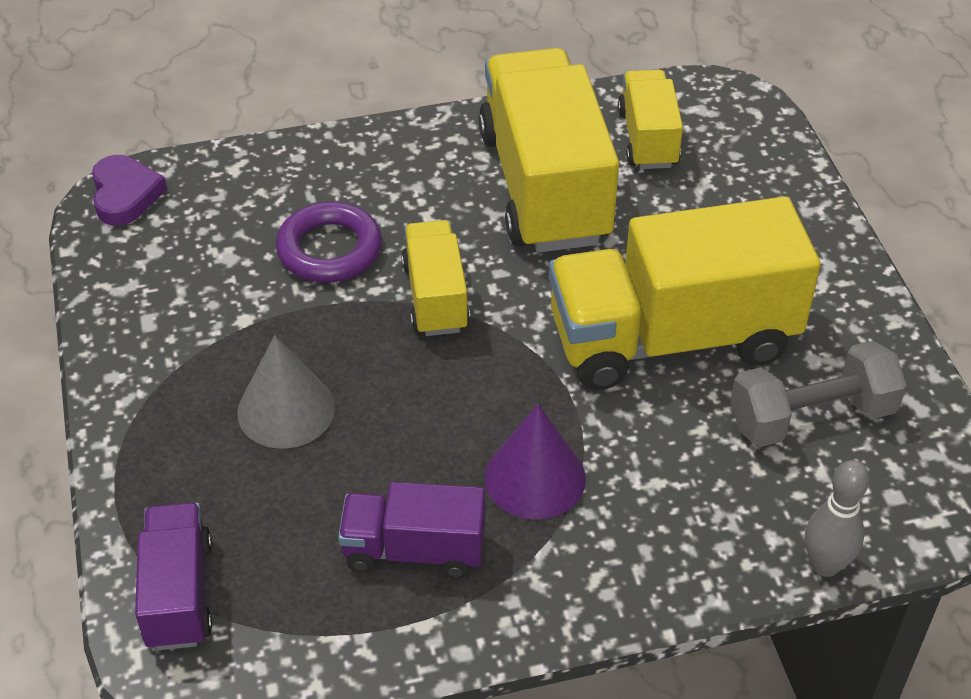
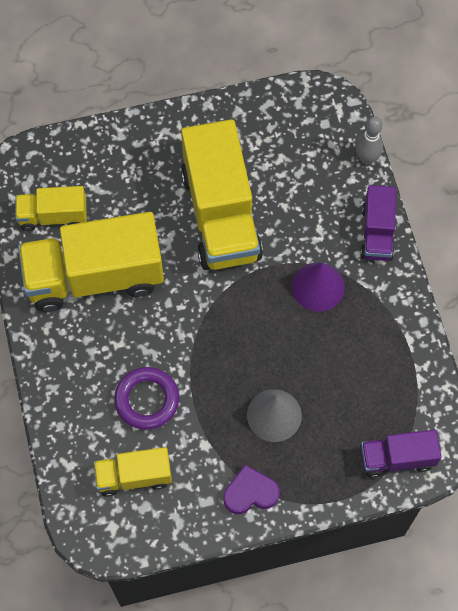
camera: 90 degrees left, 20 degrees up
purple heart [92,155,167,226] -> purple heart moved to [224,465,280,514]
purple truck [338,482,485,578] -> purple truck moved to [360,185,396,261]
yellow truck [401,220,470,336] -> yellow truck moved to [93,447,172,497]
grey dumbbell [730,341,907,447] -> none

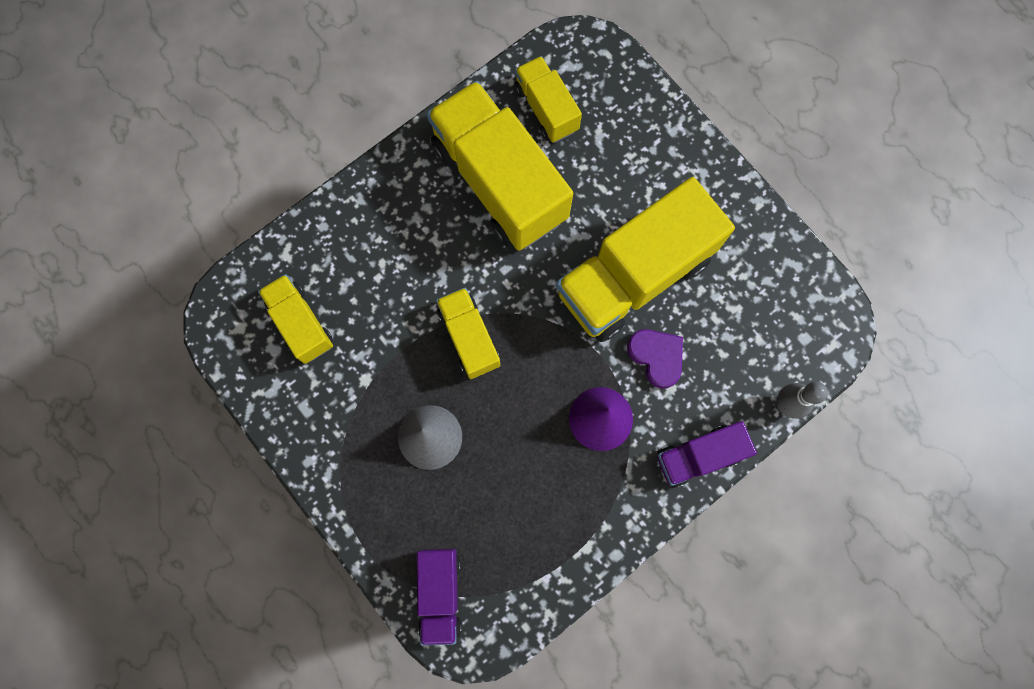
camera: 65 degrees right, 10 degrees up
purple ring [114,367,179,430] -> none
purple heart [224,465,280,514] -> purple heart moved to [627,329,683,389]
purple truck [361,430,441,478] -> purple truck turned 150 degrees counterclockwise [417,549,462,646]
none -> yellow truck [436,287,500,379]

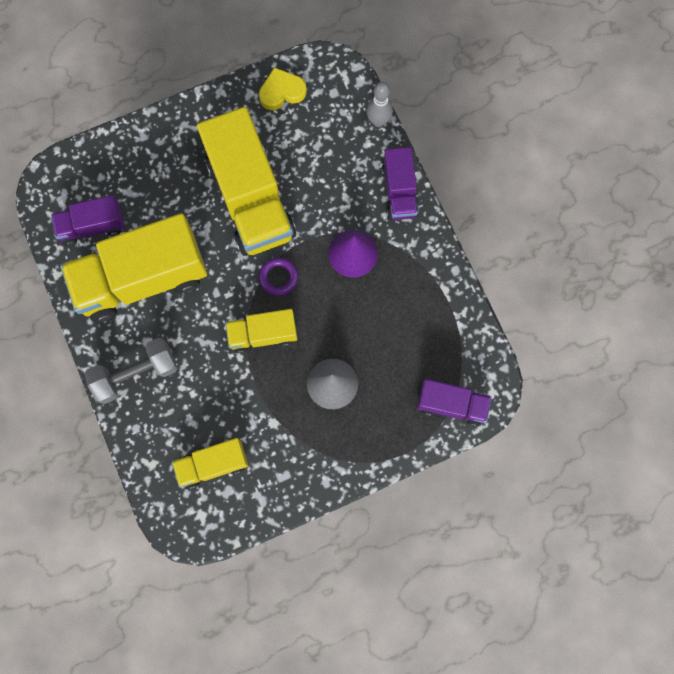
camera: 75 degrees left, 0 degrees up
yellow truck [515,56,582,142] -> purple truck [51,195,125,245]
purple heart [627,329,683,389] -> none
none -> grey dumbbell [85,338,178,404]
none -> yellow heart [259,67,307,110]
none -> purple ring [259,258,298,296]

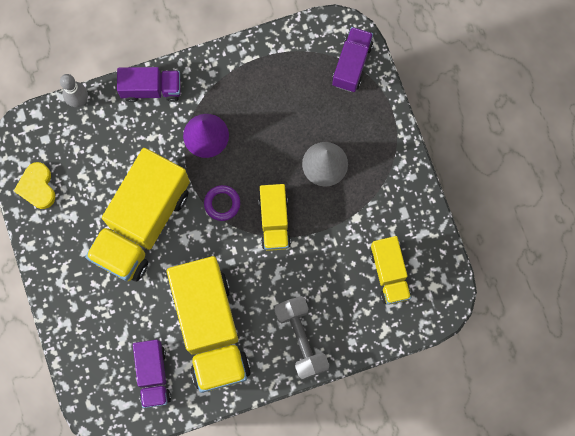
camera: 85 degrees left, 0 degrees up
yellow truck [197,107,296,256] -> yellow truck turned 135 degrees clockwise [85,148,190,281]

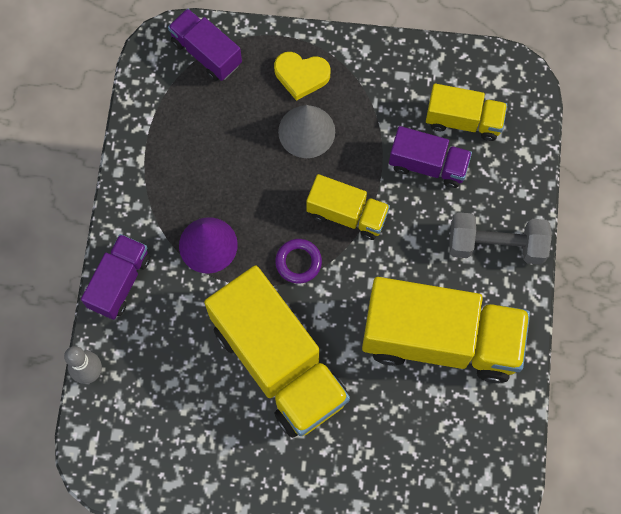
camera: 65 degrees left, 5 degrees down
yellow heart [14,162,55,209] -> yellow heart moved to [274,52,330,101]
purple truck [133,340,171,408] -> purple truck moved to [389,126,472,188]

